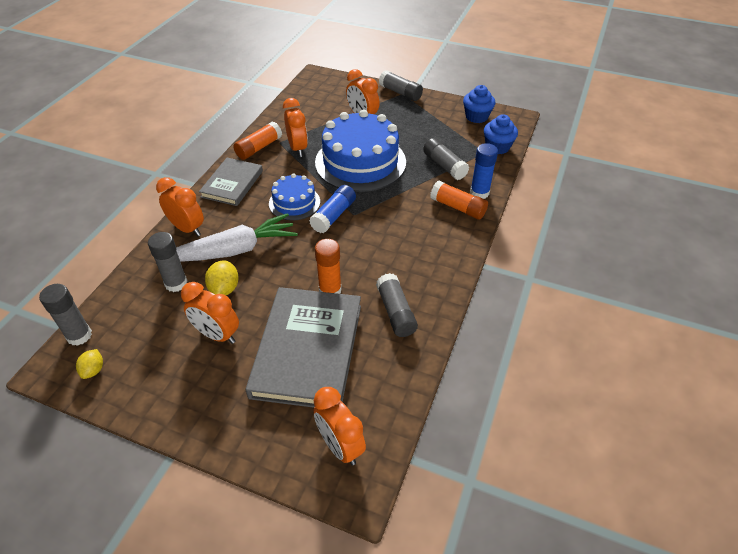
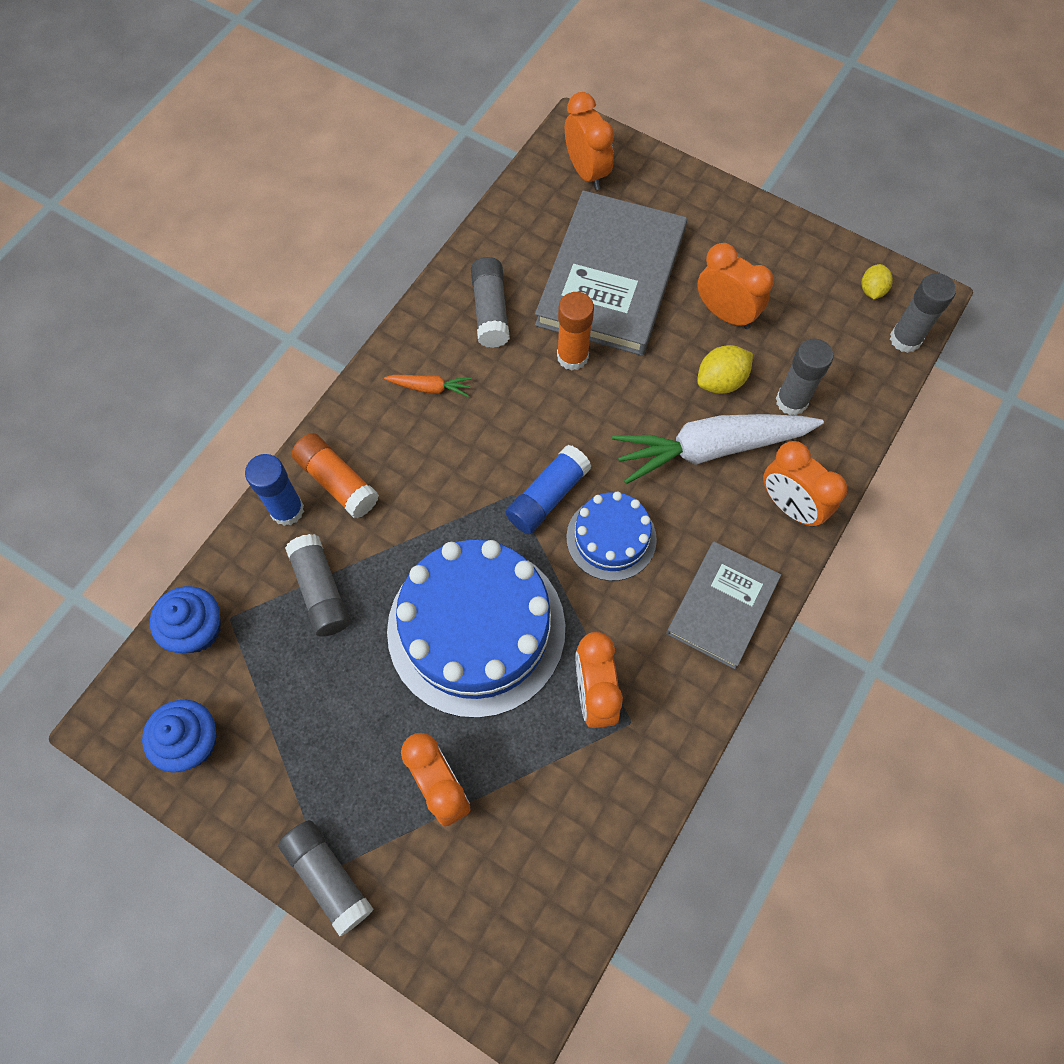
camera: 170 degrees left, 20 degrees up
yellow lemon [205,260,239,296] -> yellow lemon turned 45 degrees clockwise [697,345,753,394]
orange glue stick [233,122,282,160] -> none
none -> orange carrot [384,375,472,397]

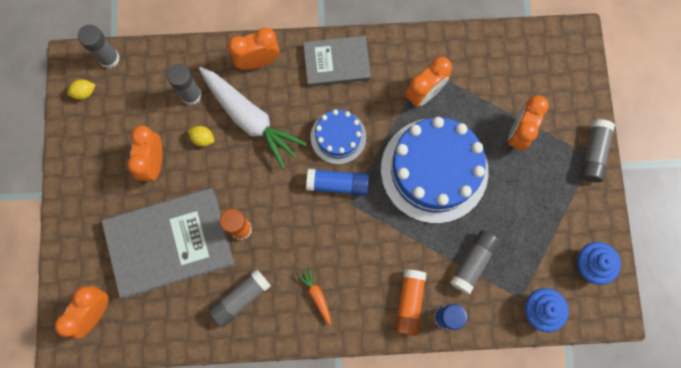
camera: 125 degrees left, 10 degrees up
yellow lemon [697,345,753,394] -> yellow lemon [188,126,214,147], size x0.67
orange clock [763,441,847,527] -> orange clock turned 120 degrees counterclockwise [228,27,279,70]

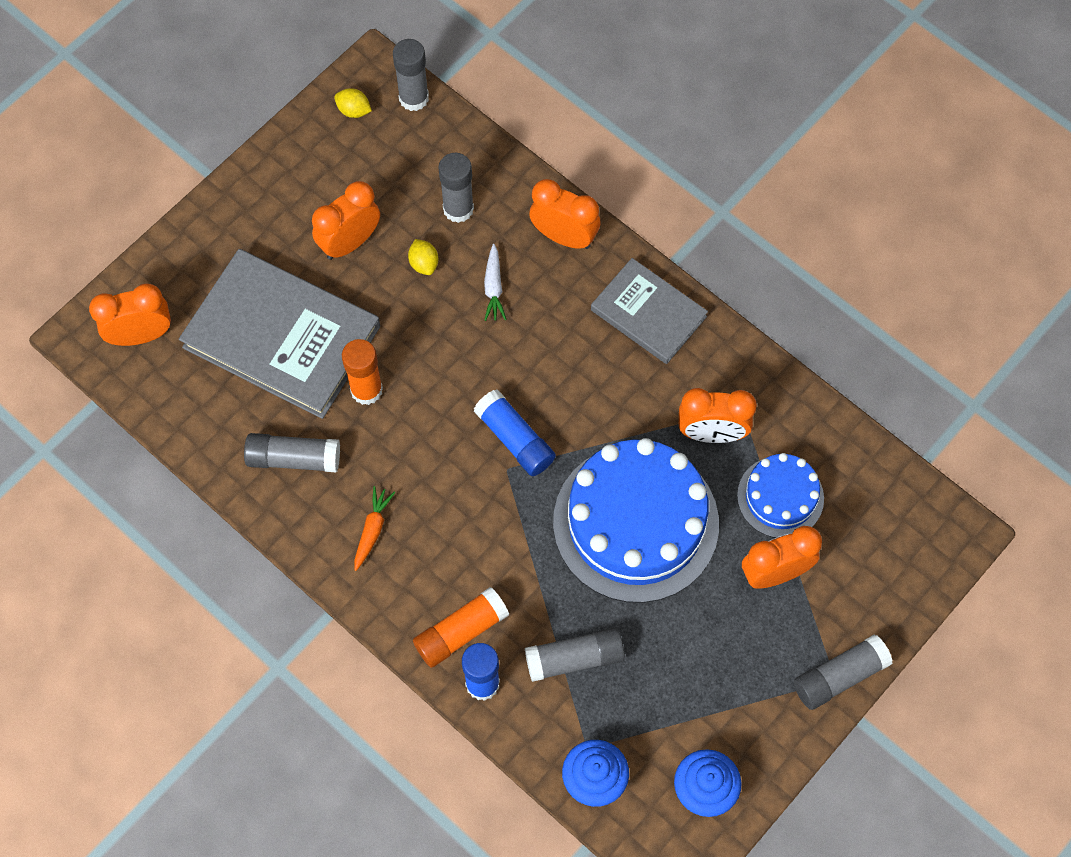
camera: 45 degrees right, 10 degrees down
white carrot [199,67,307,169] -> white carrot [484,244,507,321], size x0.43
blue cake [311,109,366,164] -> blue cake moved to [737,453,824,538]

